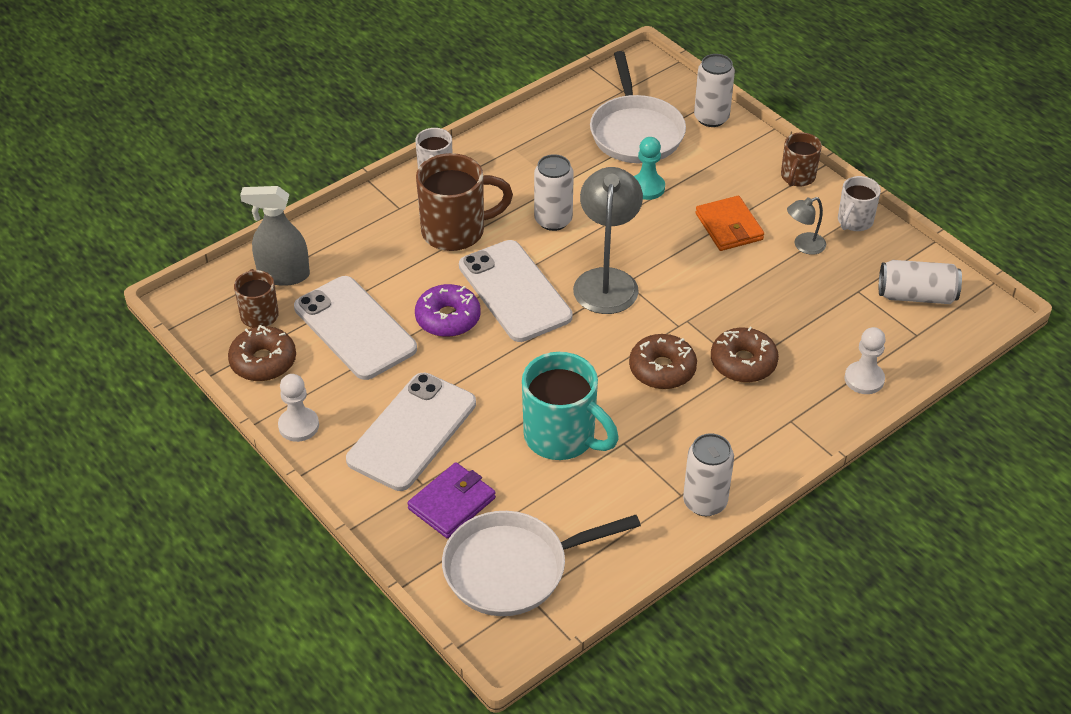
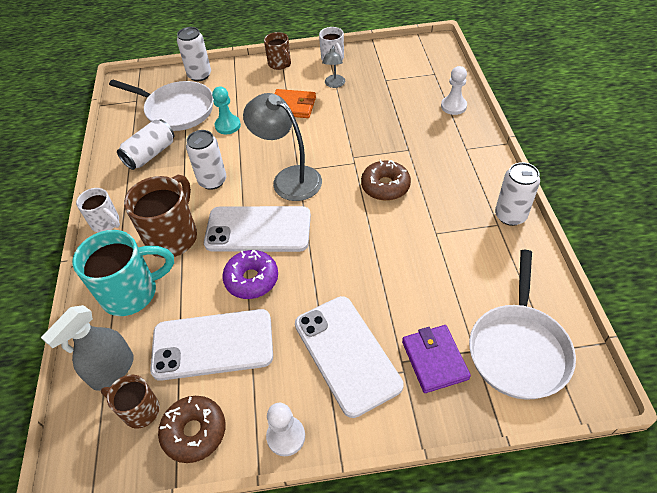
camera: 55 degrees left, 5 degrees up
turquoise mug [522,352,619,460] -> turquoise mug moved to [73,230,174,316]
brown donut [711,326,779,383] -> none
white can [879,260,962,304] -> white can moved to [117,120,174,170]

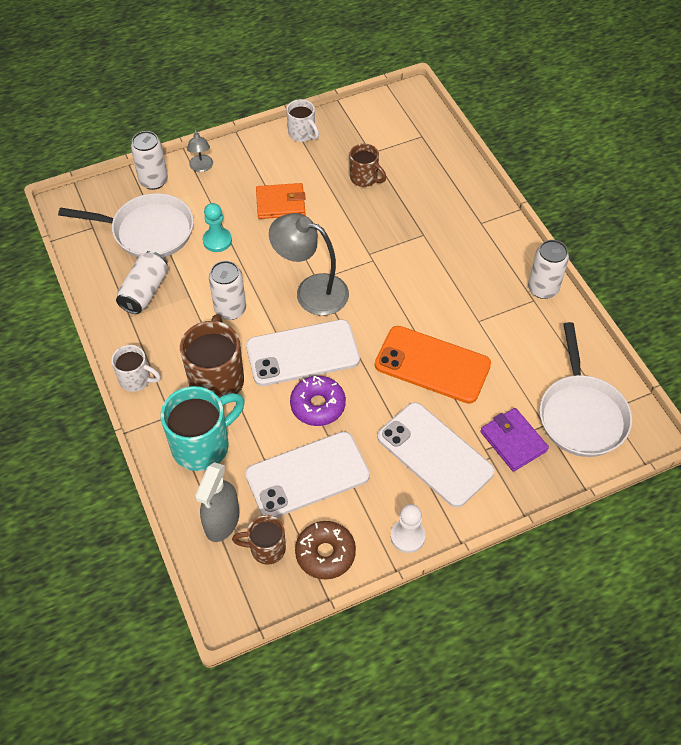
camera: 20 degrees left, 5 degrees up
brown mug [264,32,291,70] -> brown mug moved to [350,144,386,187]
grey lamp [322,46,345,88] -> grey lamp moved to [187,129,213,172]
brown donut [361,160,411,201] -> none
white pawn [441,66,467,115] -> none
none -> orange phone [375,326,491,404]

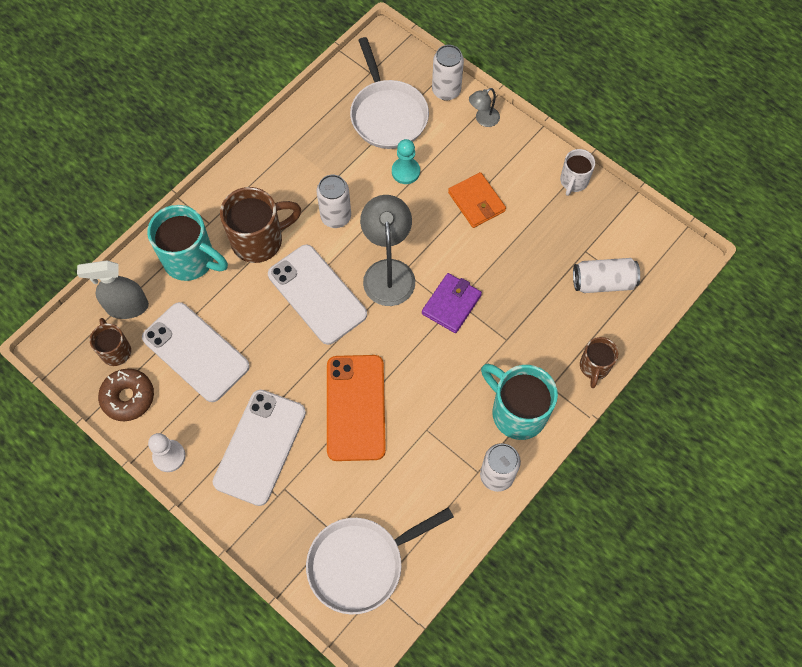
camera: 65 degrees right, 10 degrees up
white mug [111,345,161,392] -> none
white can [116,251,168,314] -> white can moved to [573,258,640,293]
purple donut [290,376,346,426] -> none
brown mug [350,144,386,187] -> brown mug moved to [580,337,618,388]
purple wallet [480,408,549,472] -> purple wallet moved to [422,273,482,333]
none -> turquoise mug [481,364,558,440]

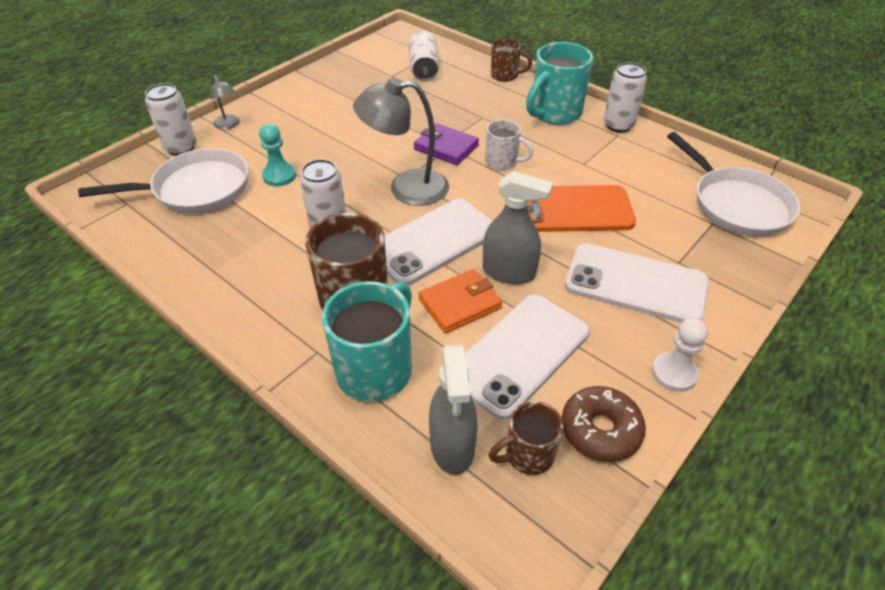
camera: 90 degrees left, 20 degrees down
orange wallet [448,172,506,228] -> orange wallet moved to [418,269,502,333]
white mug [560,149,595,196] -> white mug moved to [485,119,533,170]
none -> grey spray bottle [483,171,553,284]

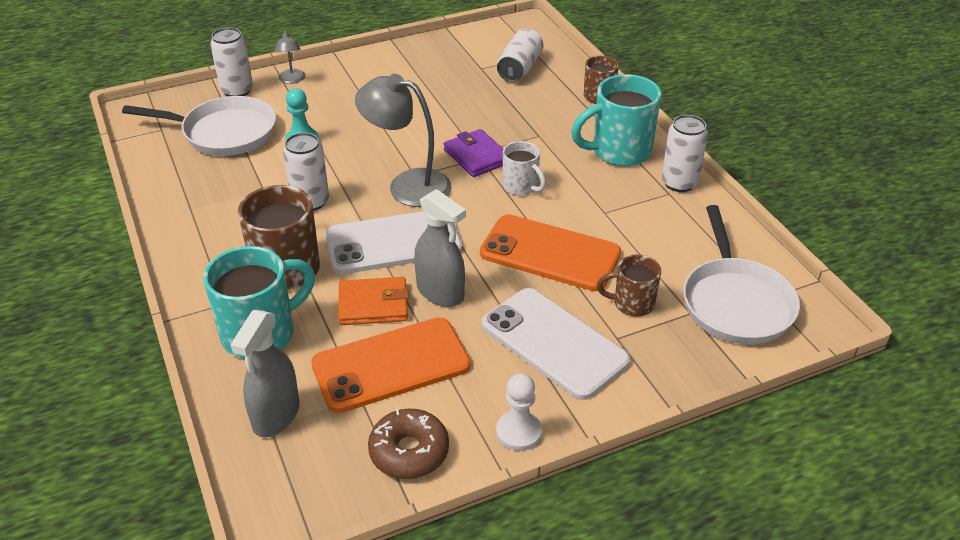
camera: 25 degrees right, 5 degrees down
white phone [465,294,590,420] -> orange phone [311,317,471,413]
brown mug [489,401,564,475] -> brown mug moved to [597,254,661,317]

